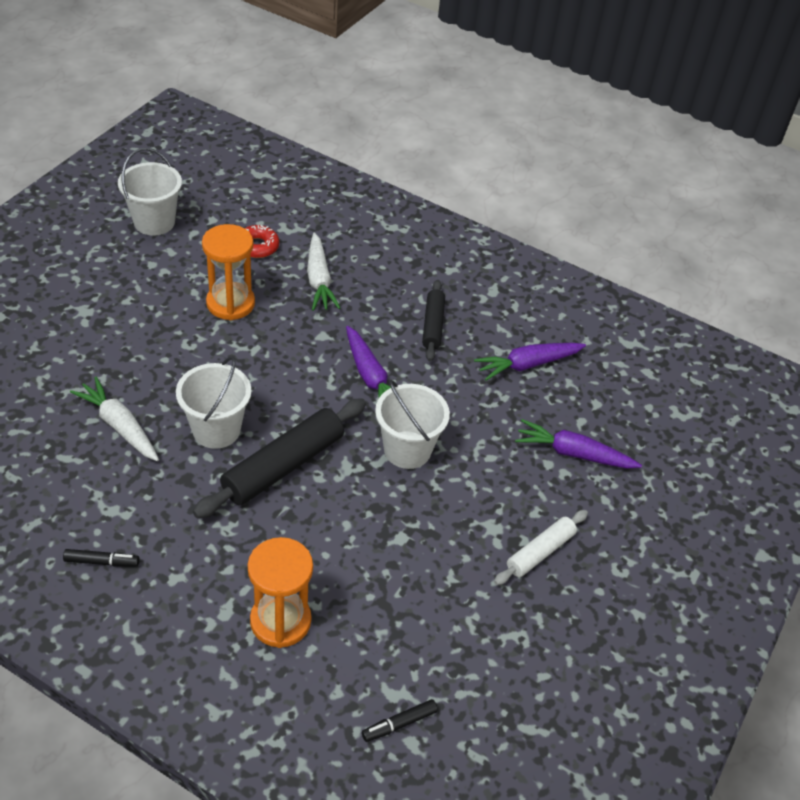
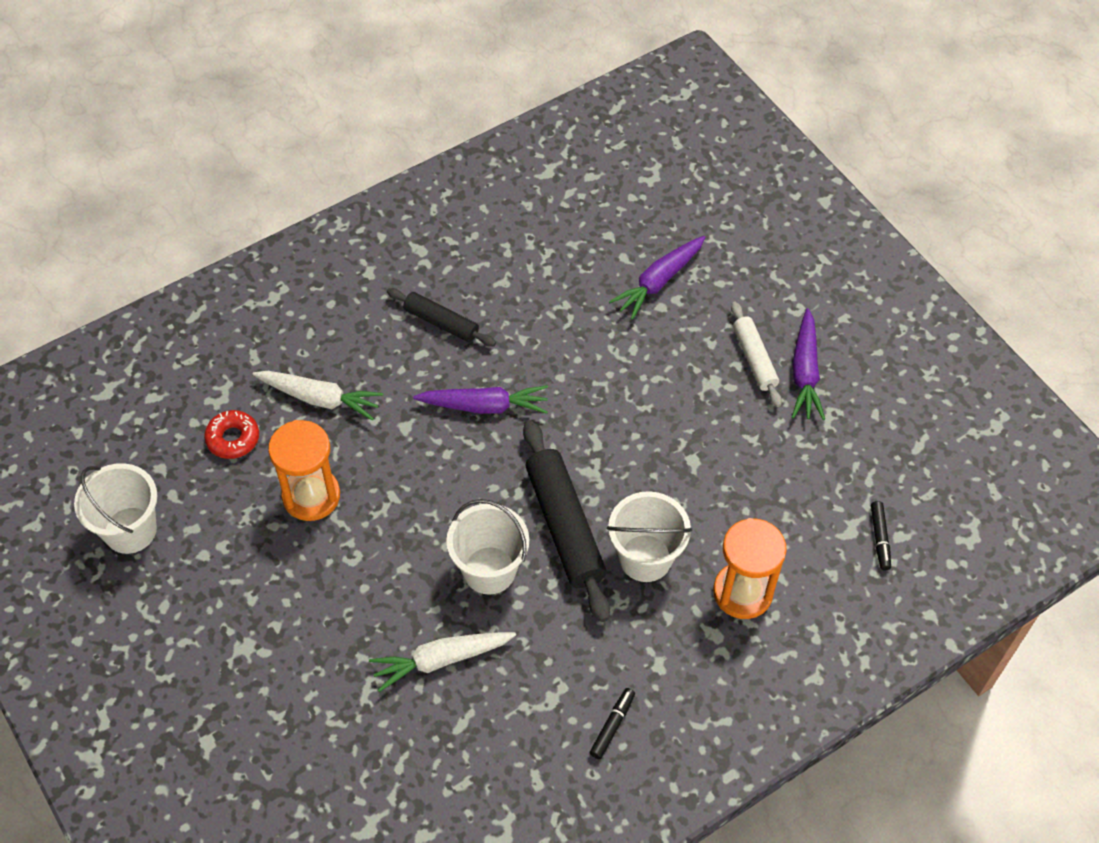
camera: 60 degrees left, 10 degrees up
white bucket [375,380,450,469] -> white bucket moved to [607,491,692,582]
purple carrot [474,343,586,381] -> purple carrot moved to [792,308,825,420]

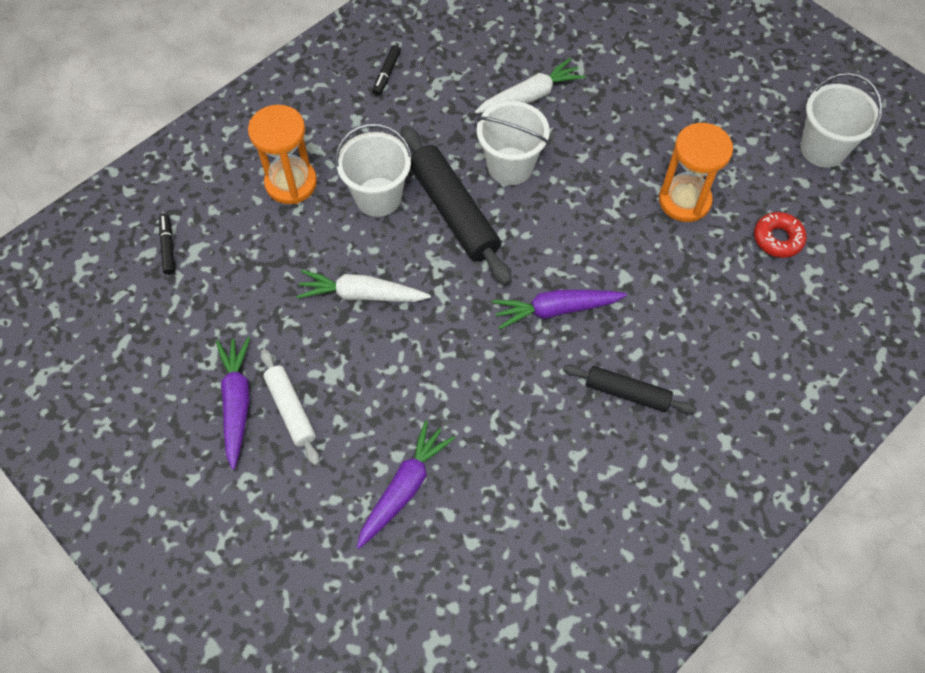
camera: 170 degrees right, 5 degrees up
white carrot [252,371,383,420] -> white carrot moved to [296,270,431,302]

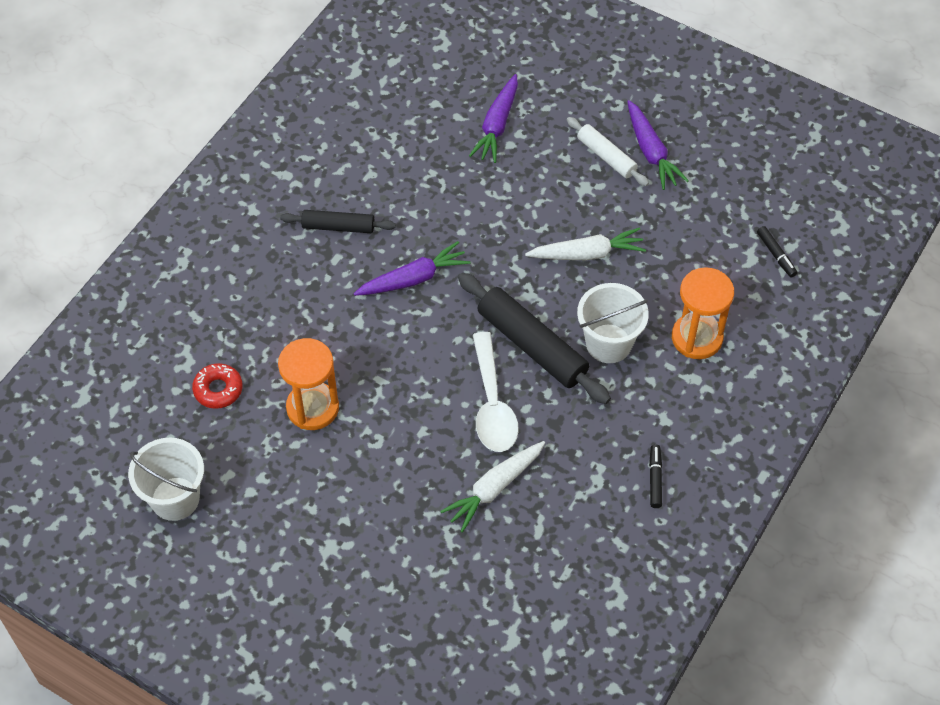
camera: 165 degrees right, 5 degrees down
white bucket [477,101,550,185] -> white spoon [473,332,519,452]

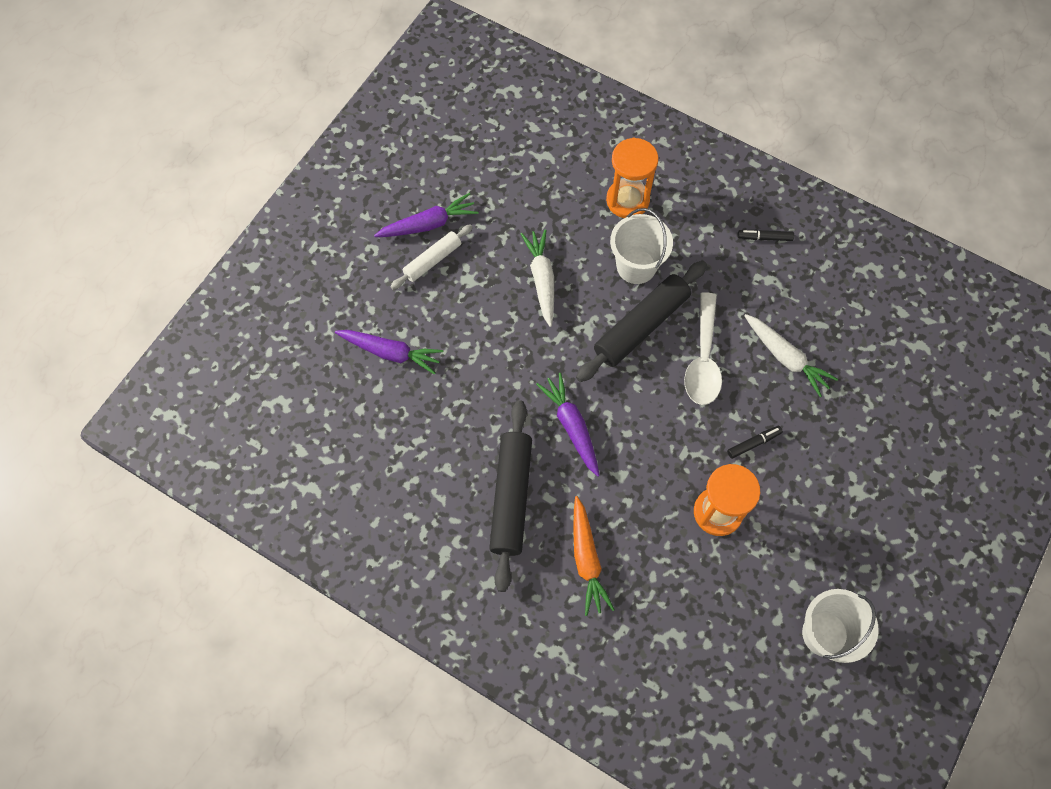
camera: 90 degrees left, 10 degrees up
red donut [192,363,243,409] -> none
black rolling pin [280,210,396,233] -> black rolling pin [489,400,532,592], size x1.70
white spoon [473,332,519,452] -> white spoon turned 105 degrees clockwise [684,292,722,405]
black marker [757,226,797,277] -> black marker moved to [727,426,783,459]
none -> orange carrot [573,496,615,616]

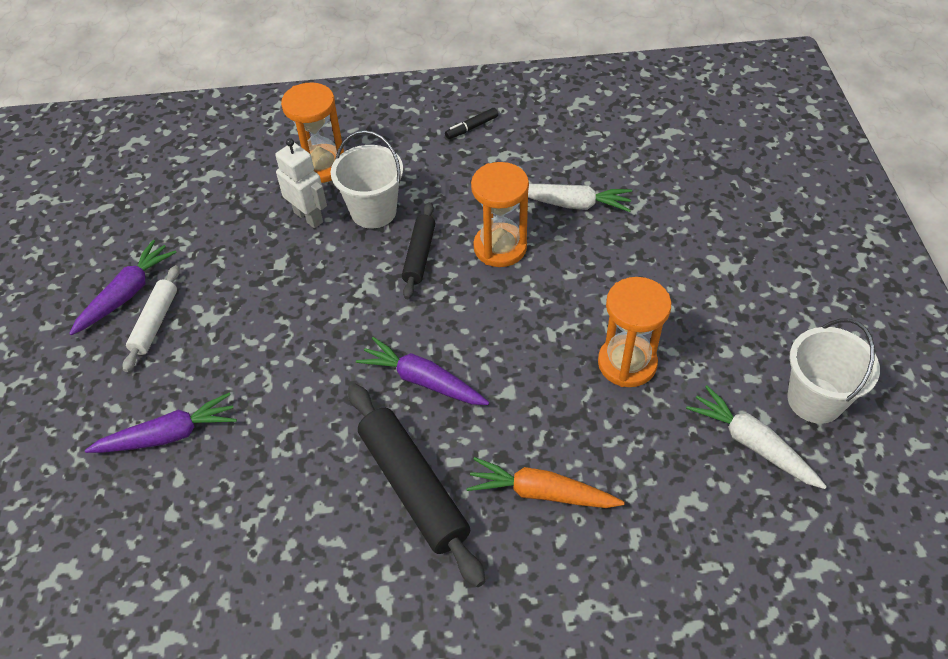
camera: 35 degrees left, 15 degrees down
white carrot [521,229,554,327] -> white carrot moved to [686,385,827,489]
orange carrot [573,496,615,616] -> orange carrot turned 150 degrees clockwise [466,457,625,508]
black rolling pin [576,261,707,382] -> black rolling pin [402,202,435,299], size x0.59
white spoon [684,292,722,405] -> orange hourglass [471,162,529,267]
black marker [727,426,783,459] -> none
none -> white robot [275,138,327,228]

